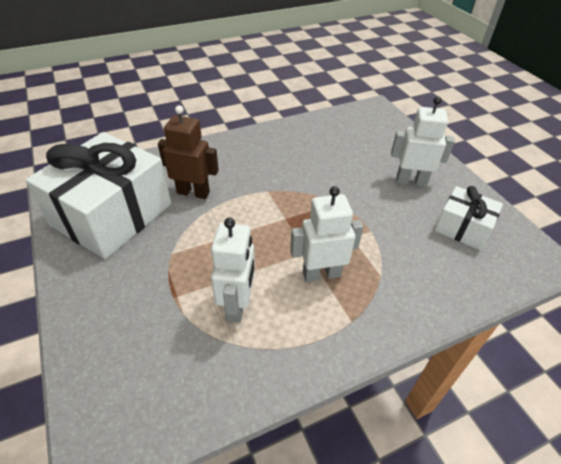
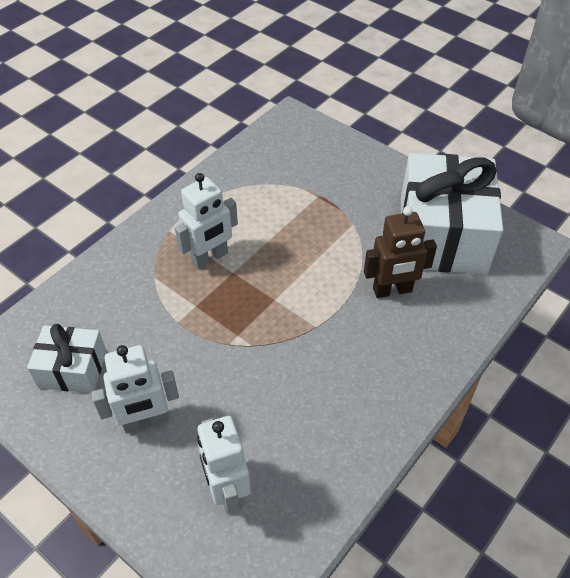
camera: 155 degrees right, 5 degrees up
white robot [211,218,255,323] -> white robot moved to [197,416,251,514]

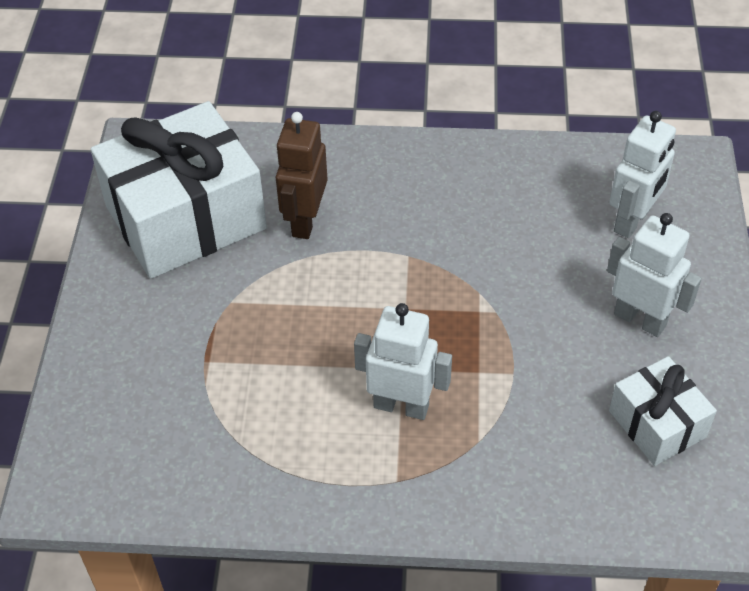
camera: 125 degrees left, 0 degrees up
brown robot [364,206,437,298] -> brown robot turned 120 degrees counterclockwise [276,112,328,239]

